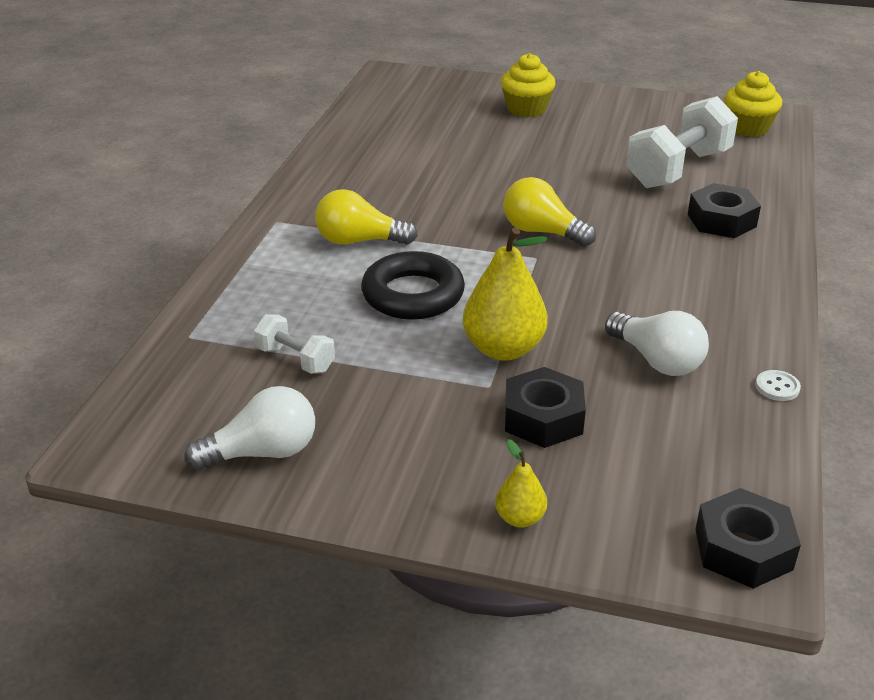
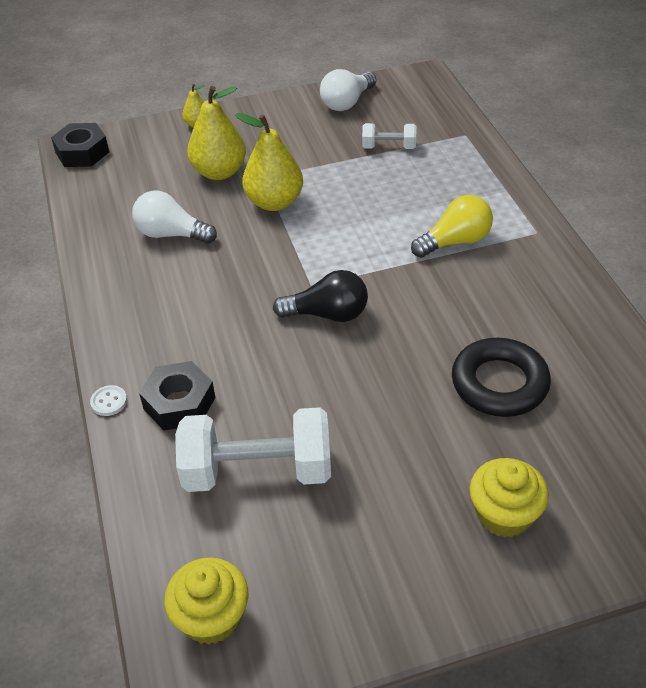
camera: 150 degrees right, 10 degrees up
black ring [361,251,465,320] -> black ring moved to [452,338,551,417]
yellow light bulb [503,177,596,247] -> black light bulb [273,270,368,322]
black nut [505,367,586,448] -> yellow pear [187,86,246,180]
white dumbbell [626,96,738,188] -> white dumbbell turned 75 degrees clockwise [175,407,331,492]
white button [756,370,801,401] -> white button moved to [90,385,127,416]

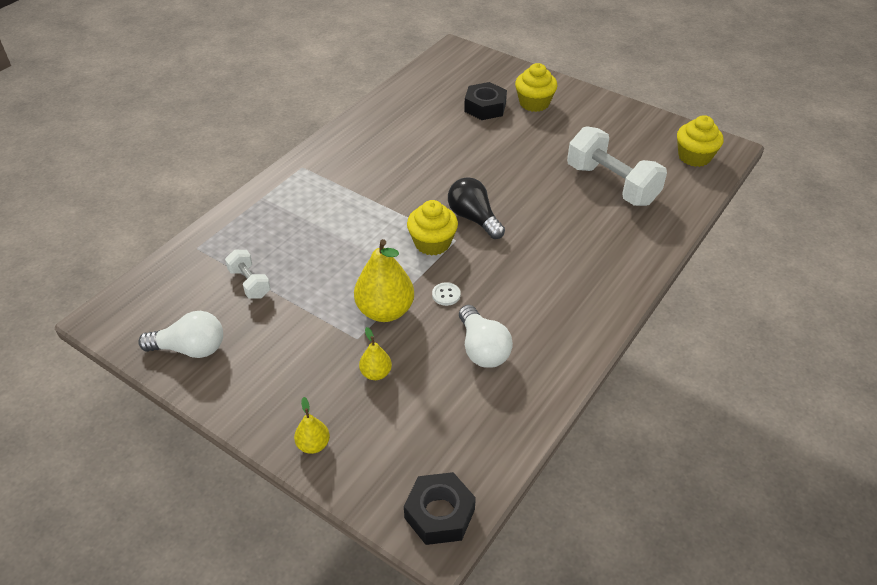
camera: 130 degrees left, 0 degrees up
white button [90,385,127,416] -> white button moved to [432,282,461,306]
black nut [139,361,216,430] -> black nut moved to [464,82,507,120]
yellow pear [187,86,246,180] -> yellow pear [359,327,392,380], size x0.51
yellow light bulb [411,195,493,258] -> none
black ring [452,338,551,417] -> none
none -> yellow cupcake [407,200,458,256]

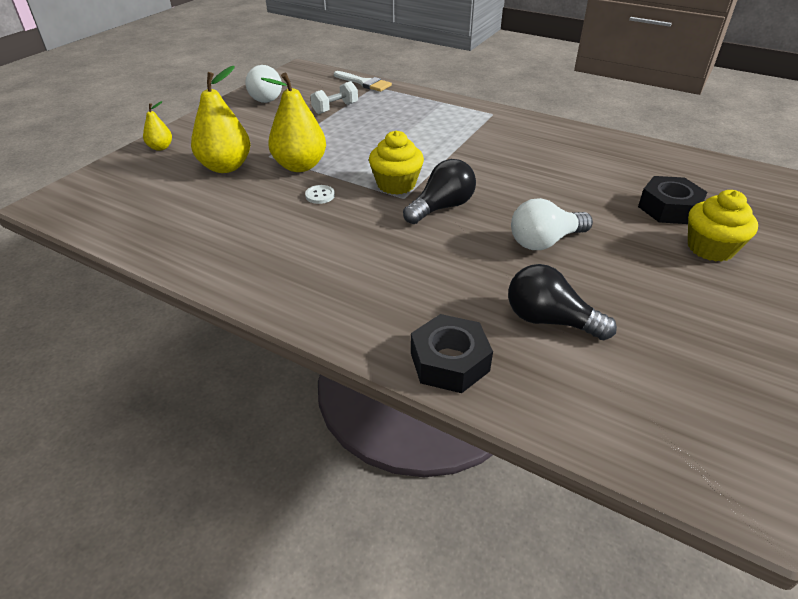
camera: 85 degrees right, 5 degrees down
yellow pear [359,327,392,380] -> yellow pear [191,66,250,173], size x1.96
black nut [404,472,476,545] -> black nut moved to [411,314,493,393]
white light bulb [459,305,513,368] -> white light bulb moved to [511,198,593,250]
white dumbbell [567,126,667,206] -> black light bulb [508,264,617,340]
yellow cupcake [677,115,724,167] -> none
none -> white brush [334,71,392,92]

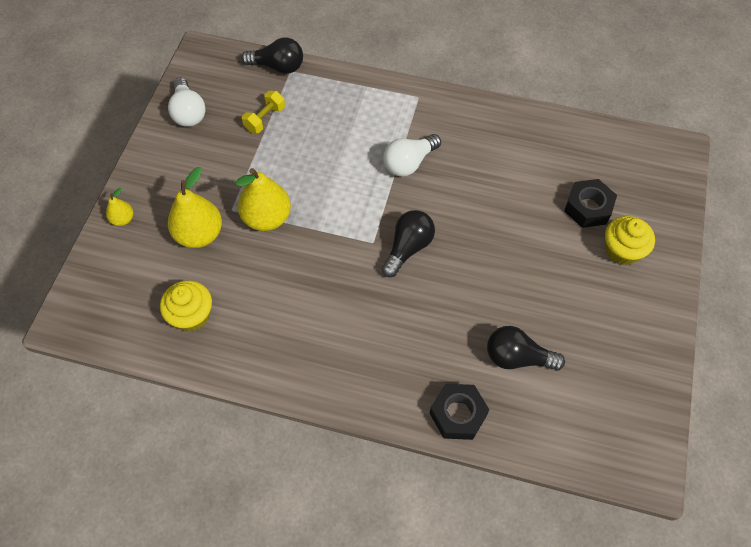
camera: 15 degrees left, 20 degrees up
white button [305,185,335,204] -> none
white dumbbell [311,81,358,114] -> yellow dumbbell [242,91,285,133]
white brush [334,71,392,92] -> black light bulb [241,38,303,74]
yellow cupcake [369,131,424,195] -> yellow cupcake moved to [160,280,212,332]
white light bulb [511,198,593,250] -> white light bulb moved to [383,134,441,177]

